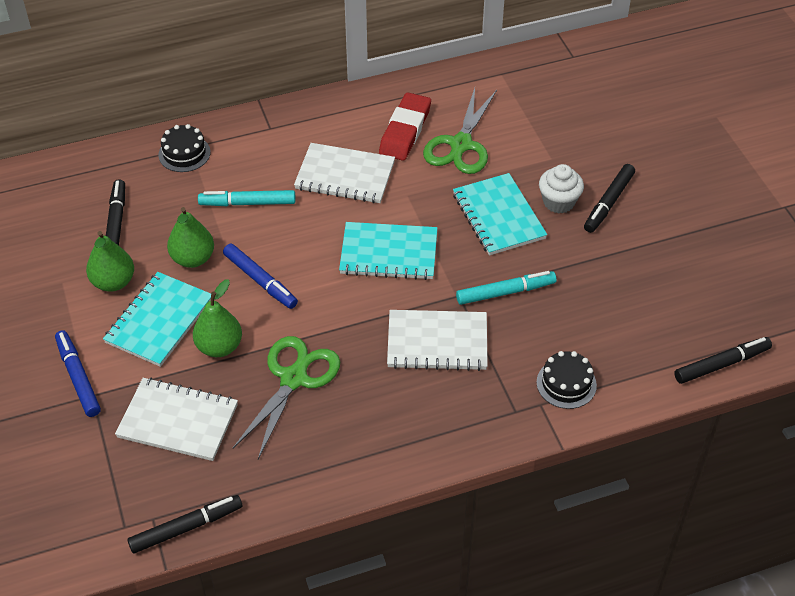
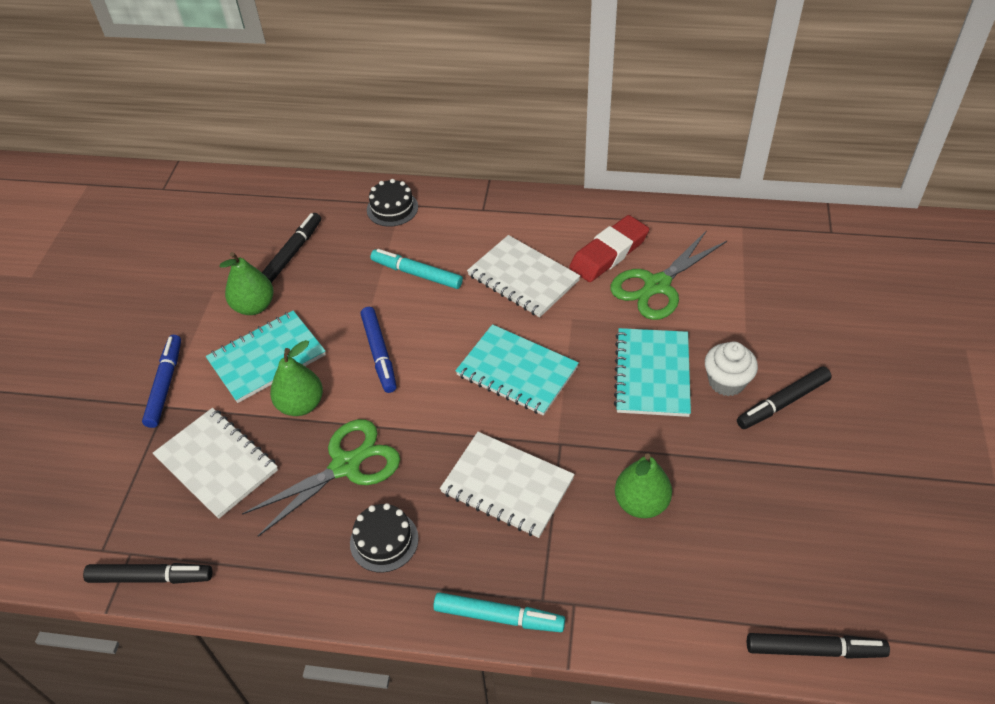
camera: 30 degrees right, 0 degrees up
green pear [167,207,214,268] -> green pear moved to [615,453,672,518]
turquoise marker [456,271,556,305] -> turquoise marker moved to [433,592,565,632]
black cake [536,351,597,409] -> black cake moved to [350,503,419,573]

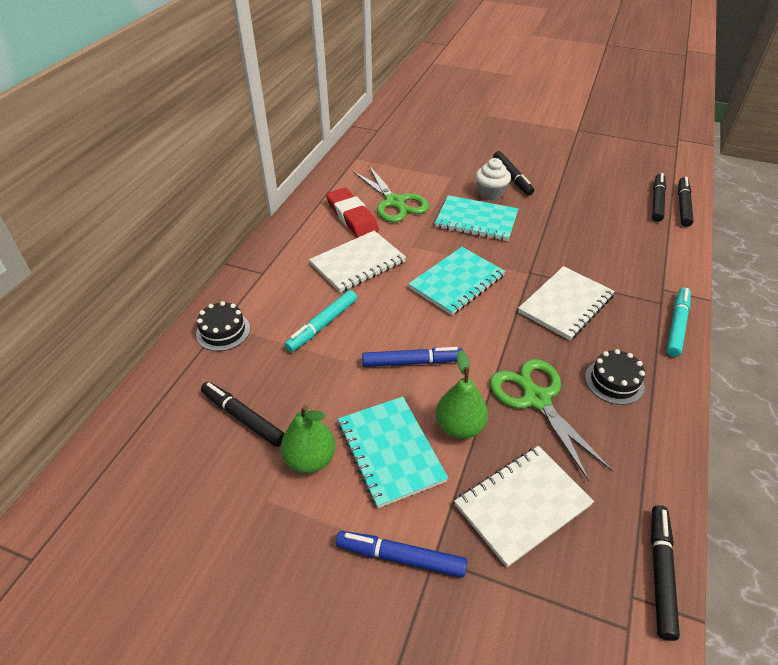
camera: 80 degrees left, 5 degrees down
green pear [615,453,672,518] -> none
none -> black marker [652,173,666,222]

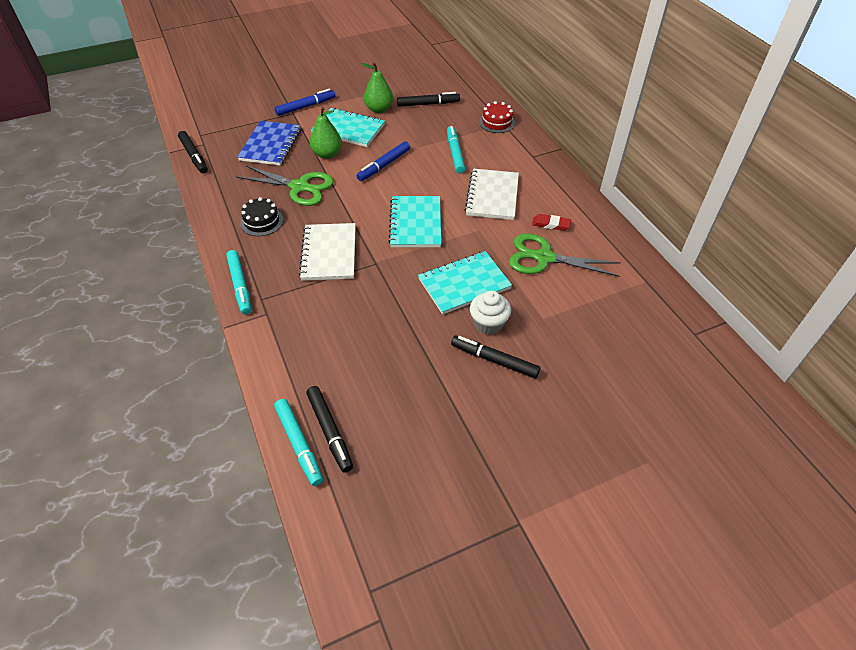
camera: 135 degrees right, 5 degrees up
black cake [196,301,250,351] -> red cake [479,101,515,133]
red eraser [326,188,379,237] -> red eraser [532,214,571,231], size x0.55
white notebook [454,446,594,567] -> blue notebook [237,121,301,165]
black marker [678,177,693,227] -> turquoise marker [274,399,323,486]

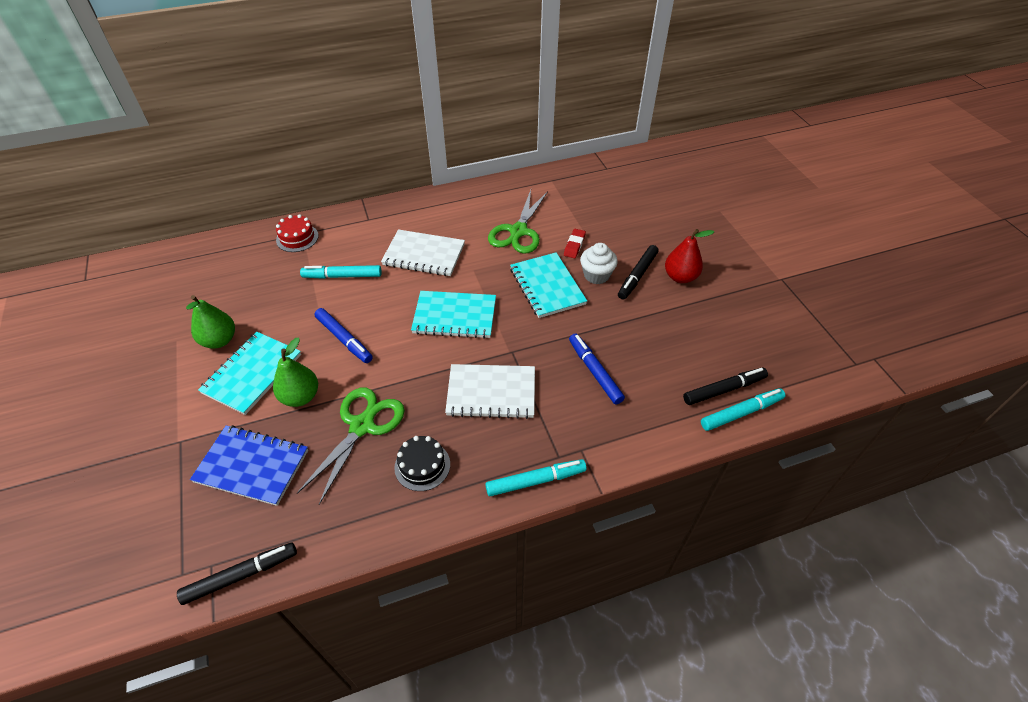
camera: 85 degrees left, 0 degrees up
blue marker [275,89,335,116] -> blue marker moved to [569,334,625,404]
black marker [397,92,460,107] -> none
red eraser [532,214,571,231] -> red eraser moved to [564,229,586,258]
none -> red pear [665,229,714,283]

